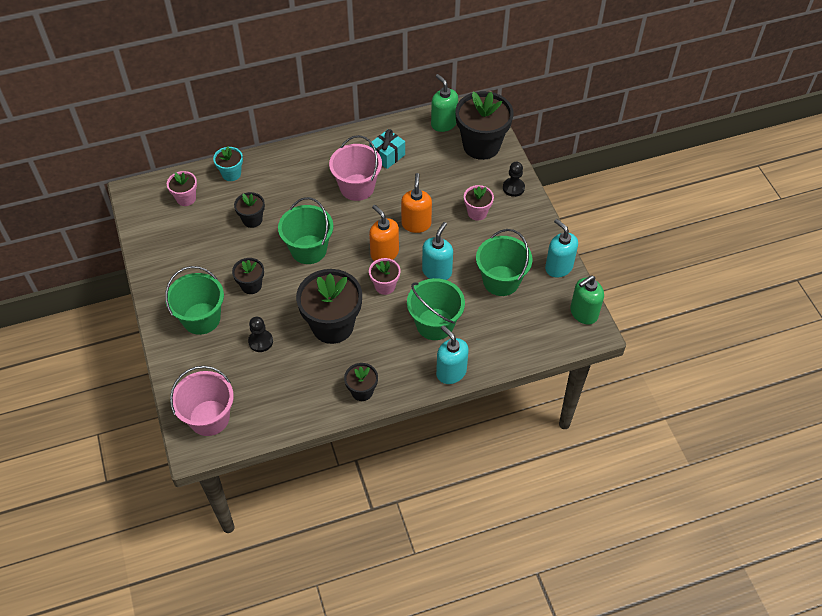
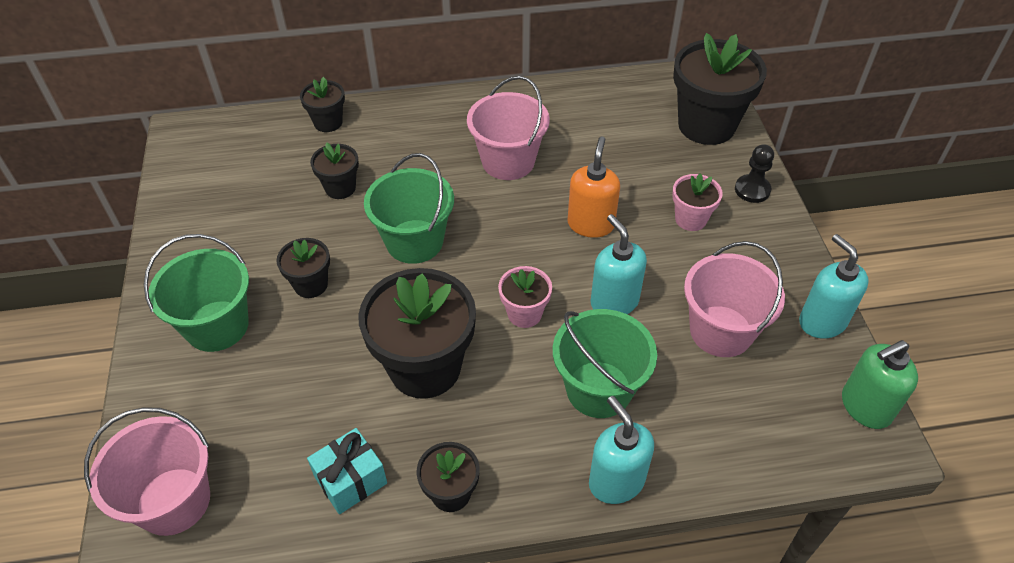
camera: 10 degrees right, 5 degrees down
pink flower pot [167,171,197,206] -> none
turquoise flower pot [213,146,243,181] -> black flower pot [300,77,345,132]
black pawn [248,317,273,352] -> none
orange soap dispenser [369,205,399,261] -> none
turquoise gift [370,129,405,169] -> turquoise gift moved to [307,428,387,514]
turquoise soap dispenser [422,222,453,280] -> turquoise soap dispenser turned 60 degrees counterclockwise [591,214,647,314]
green soap dispenser [431,74,458,132] -> none
green bucket [476,229,533,296] -> pink bucket [684,241,785,357]

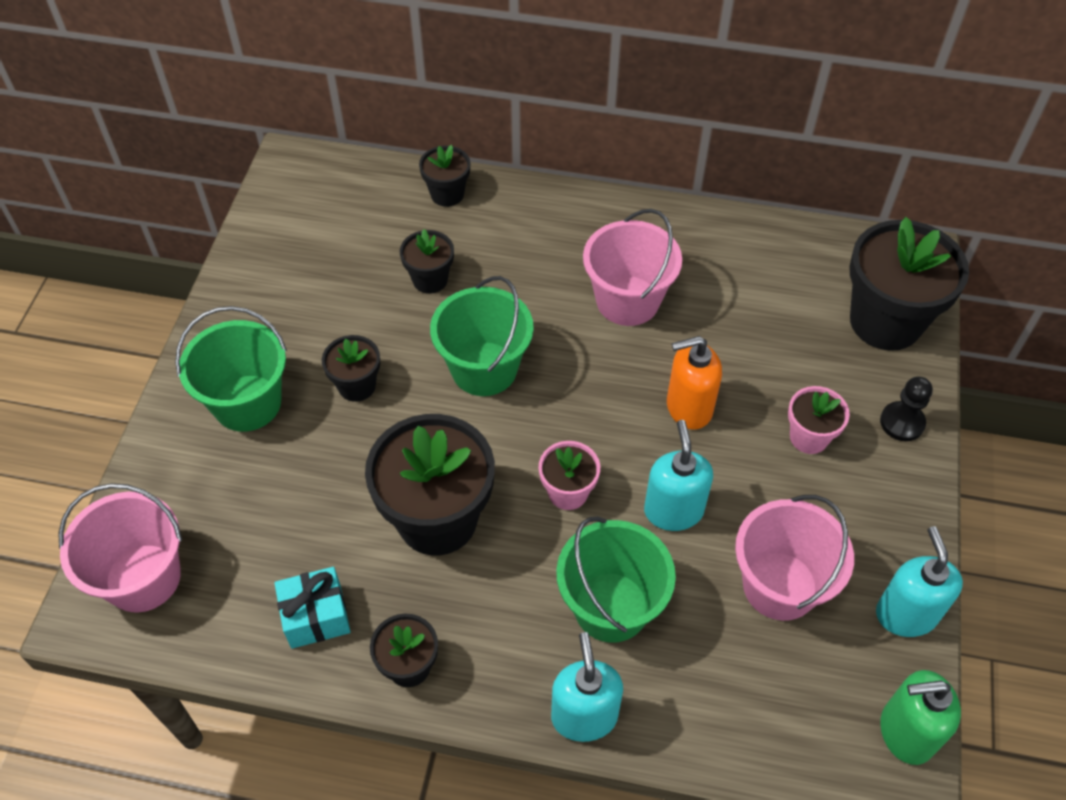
camera: 20 degrees right, 5 degrees up
orange soap dispenser [568,136,620,238] -> orange soap dispenser turned 135 degrees counterclockwise [667,336,722,430]

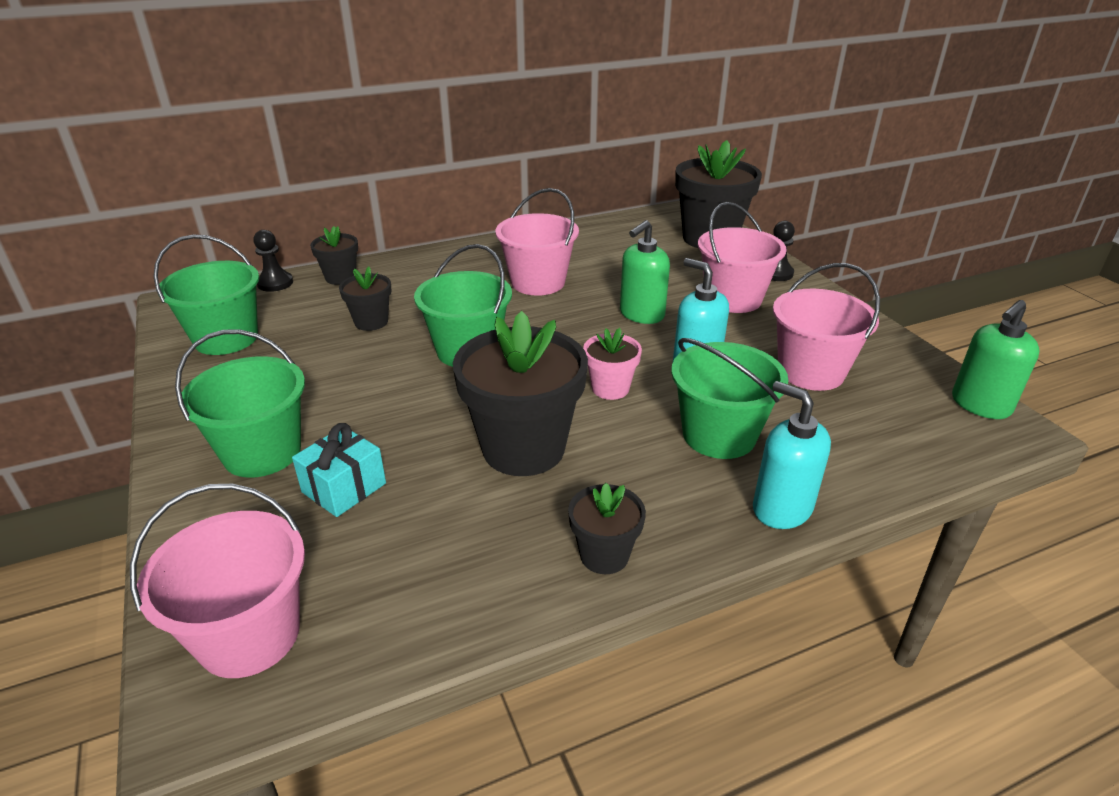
camera: 35 degrees left, 20 degrees down
turquoise gift [274,567,350,649] -> turquoise gift moved to [292,423,386,517]
black flower pot [322,335,380,402] -> none
orange soap dispenser [667,336,722,430] -> green soap dispenser [620,220,670,324]
pink flower pot [788,386,850,454] -> pink bucket [698,202,787,313]
turquoise soap dispenser [876,526,963,637] -> none
none -> green bucket [153,234,259,355]
none -> black pawn [253,230,293,292]

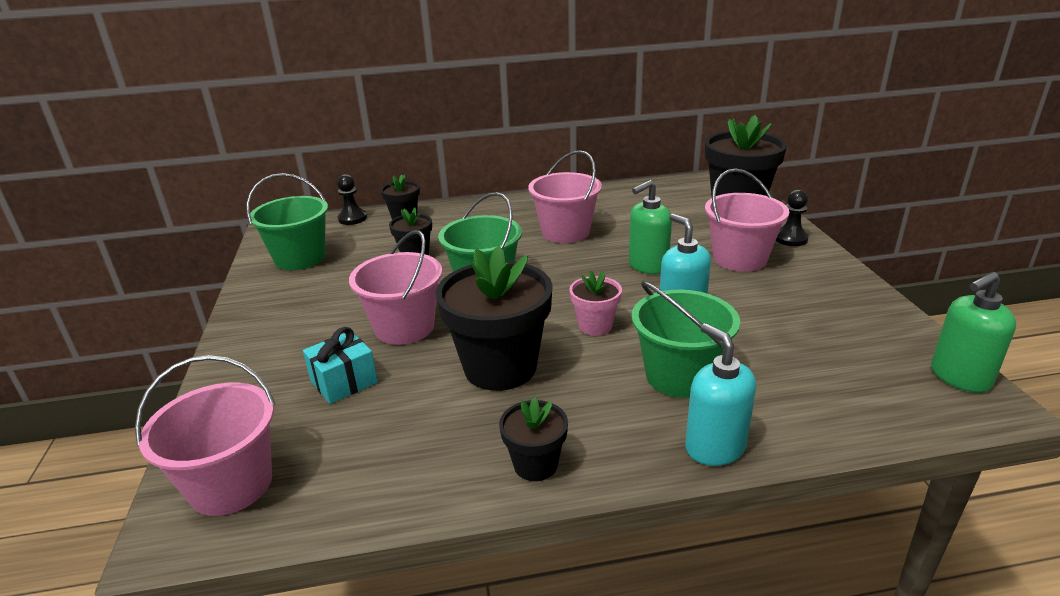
camera: 15 degrees right, 5 degrees down
green bucket [175,329,305,478] -> none
pink bucket [773,263,880,391] -> pink bucket moved to [349,230,442,345]

